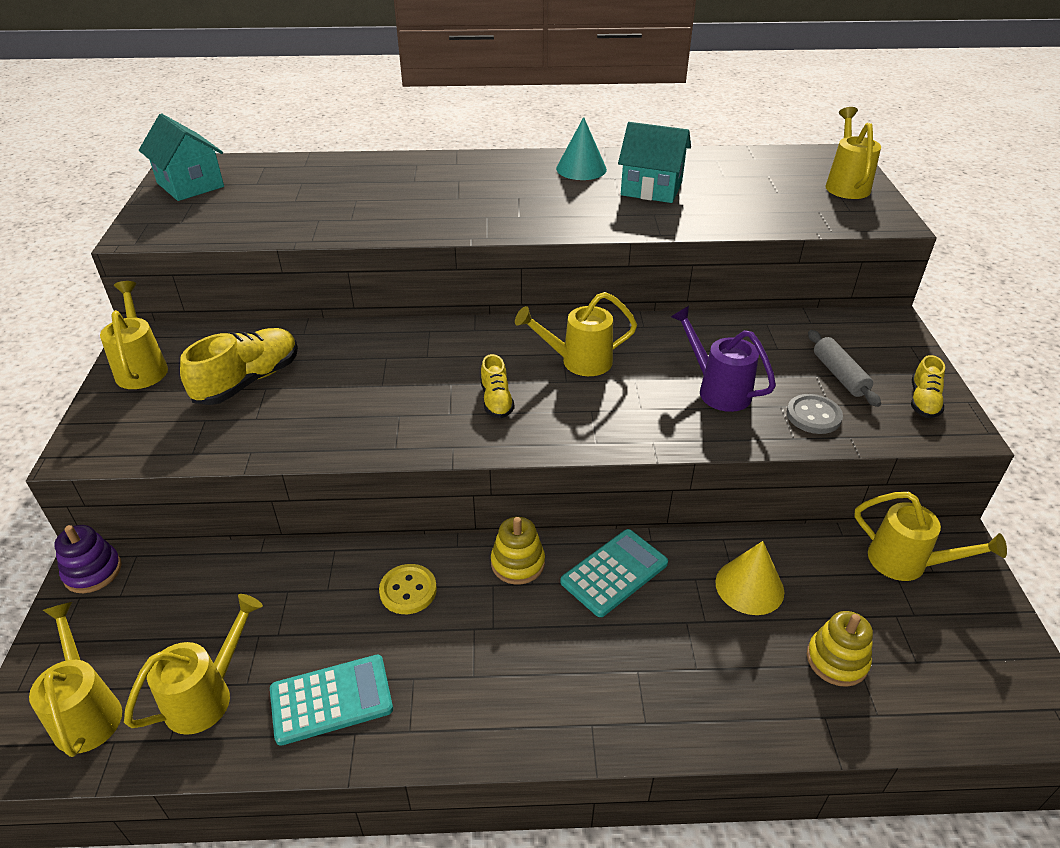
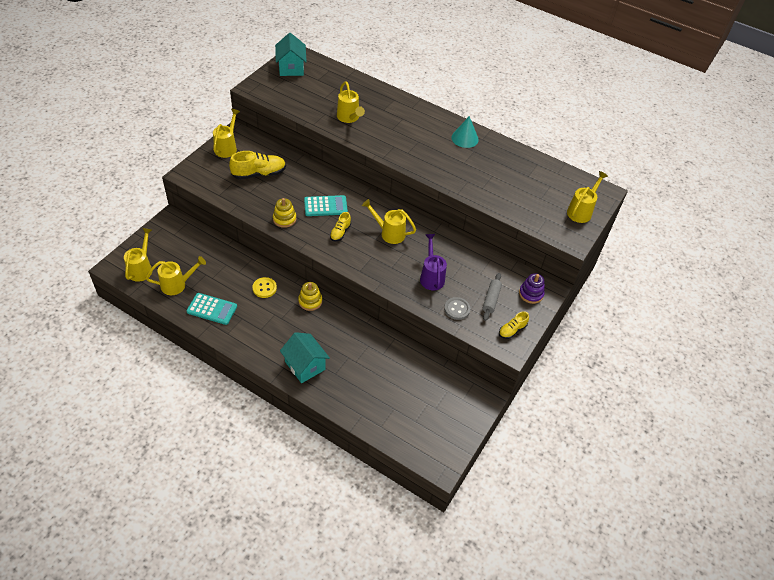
camera: 30 degrees right, 10 degrees up
purple stacking toy [54,525,122,593] -> purple stacking toy moved to [519,273,545,304]
turquoise calculator [561,529,668,617] -> turquoise calculator moved to [304,195,348,216]
turquoise house [618,122,691,203] -> turquoise house moved to [280,332,330,383]
yellow cone [715,541,784,615] -> none
yellow stacking toy [807,611,873,687] -> yellow stacking toy moved to [273,198,296,228]
yellow watering can [854,492,1007,581] -> yellow watering can moved to [337,81,365,123]

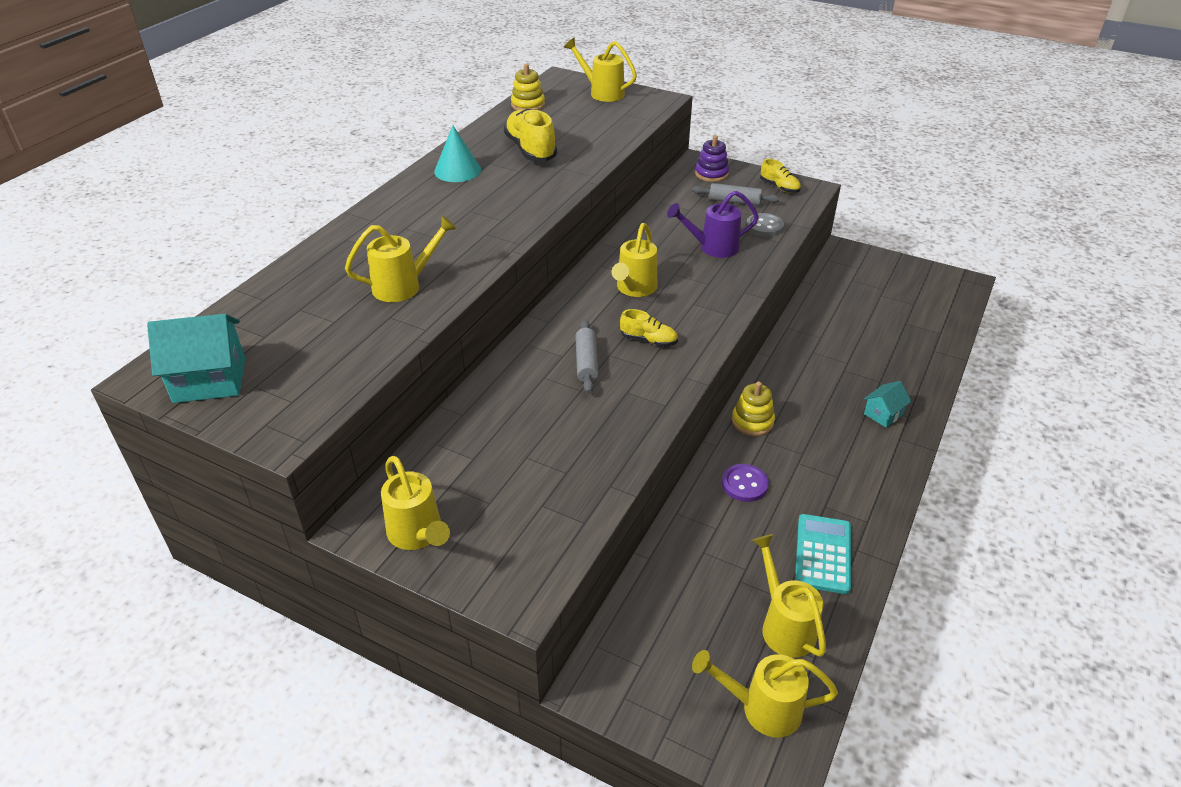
camera: 90 degrees left, 10 degrees down
yellow watering can [213,109,240,158] -> yellow watering can turned 135 degrees counterclockwise [381,456,450,550]
yellow shoe [229,151,286,180] -> yellow shoe moved to [504,109,557,161]
yellow button [252,277,277,298] -> purple button [722,464,769,502]
yellow stacking toy [273,198,296,228] -> yellow stacking toy moved to [511,64,545,110]
turquoise house [280,332,330,383] -> turquoise house [864,381,912,428], size x0.57
turquoise calculator [304,195,348,216] -> grey rolling pin [575,320,599,393]

